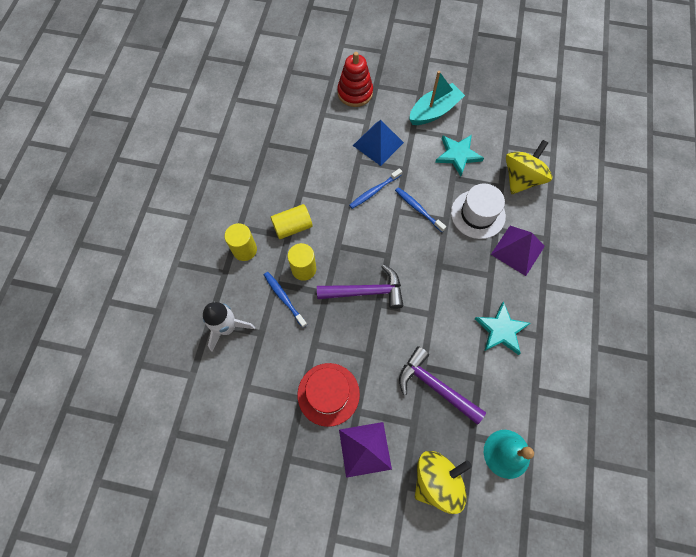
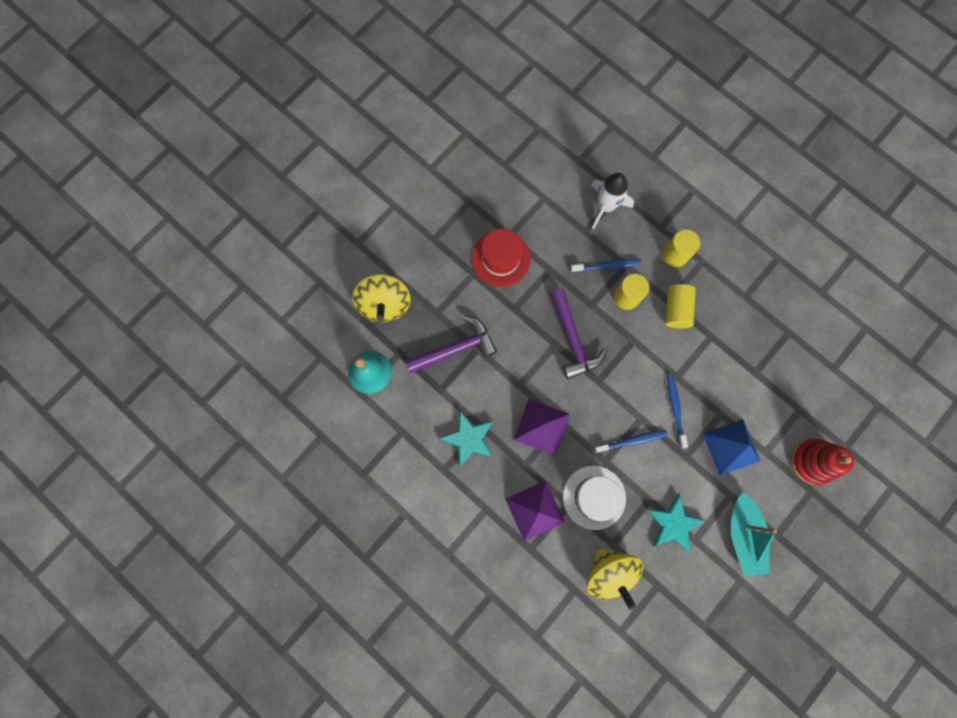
camera: 120 degrees right, 10 degrees up
purple hammer [317,264,403,309] -> purple hammer turned 45 degrees counterclockwise [550,289,607,379]
purple pyramid [339,422,392,478] -> purple pyramid moved to [514,399,570,455]

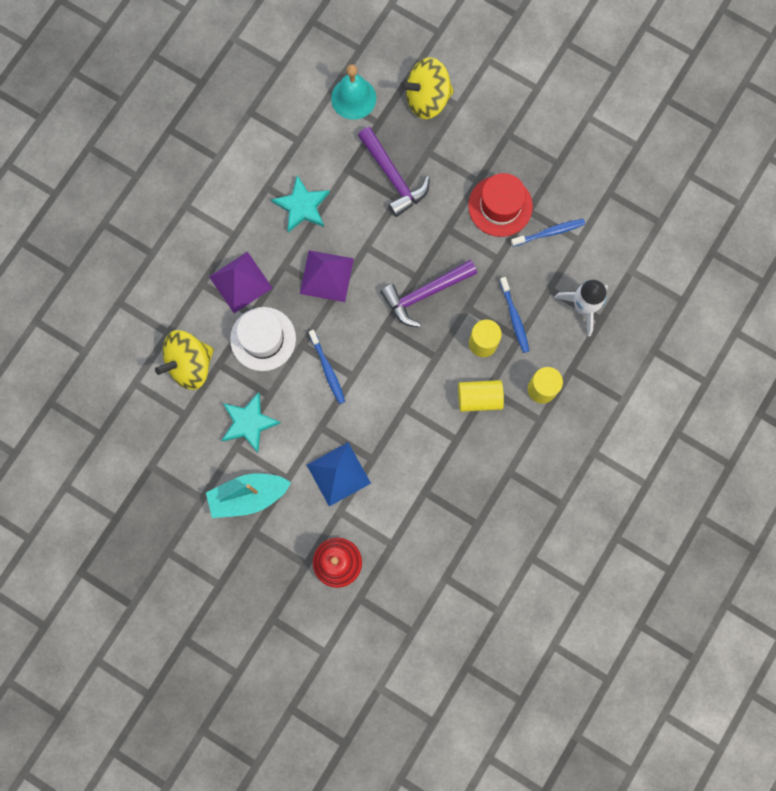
camera: 80 degrees right, 0 degrees up
blue toothbrush [667,375,688,448] -> blue toothbrush moved to [511,219,585,247]

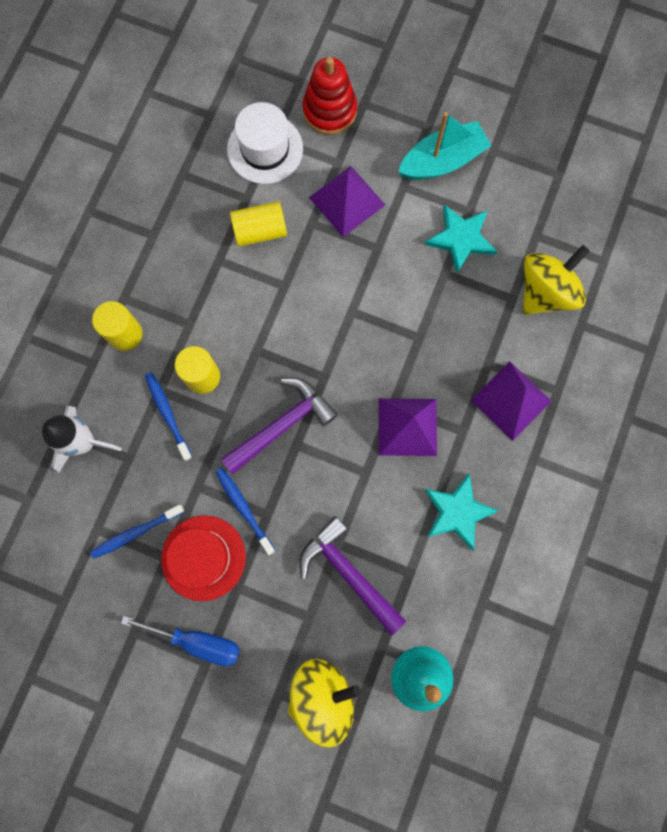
camera: 170 degrees right, 0 degrees up
white hat [230,307,296,371] -> white hat moved to [227,102,303,184]
blue pyramid [307,442,371,506] -> purple pyramid [309,166,385,237]
blue toothbrush [309,330,345,404] -> blue toothbrush moved to [216,468,275,555]
yellow cylinder [458,380,504,412] -> yellow cylinder moved to [230,201,287,247]
none -> blue screwdriver [121,616,240,666]

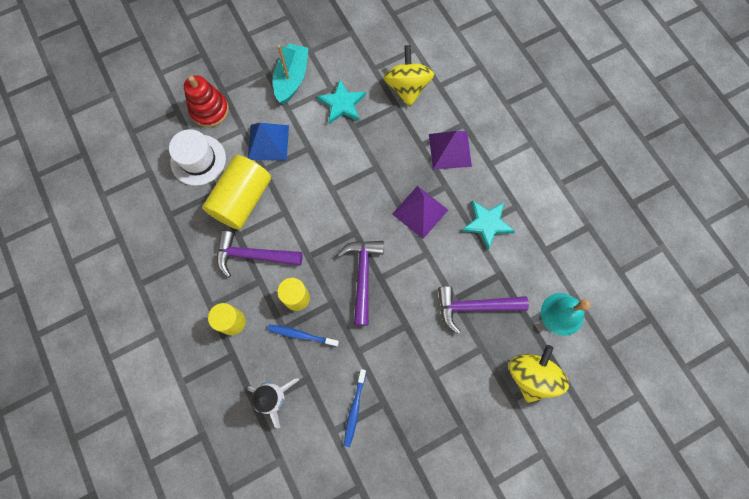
camera: 50 degrees left, 5 degrees down
blue screwdriver [121,616,240,666] -> none
red hat [161,515,246,601] -> none
blue toothbrush [216,468,275,555] -> none
yellow cylinder [230,201,287,247] -> yellow cylinder [202,155,271,230], size x1.67
purple pyramid [309,166,385,237] -> blue pyramid [248,123,289,161]
none -> purple hammer [217,231,303,278]

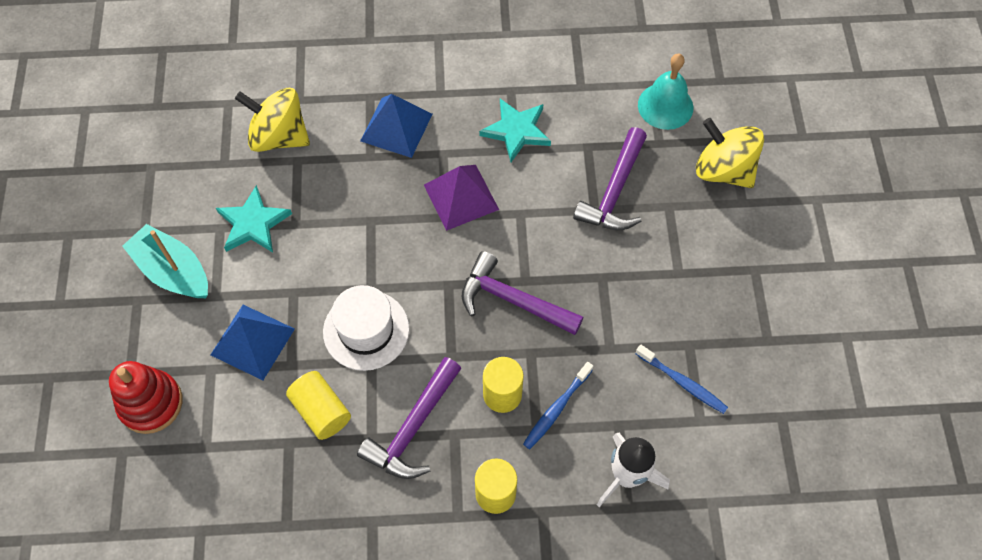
camera: 65 degrees left, 10 degrees down
white hat [169,129,226,186] -> white hat moved to [323,285,409,371]
yellow cylinder [202,155,271,230] -> yellow cylinder [286,371,351,440], size x0.60
purple pyramid [429,131,472,170] -> blue pyramid [360,94,432,158]

